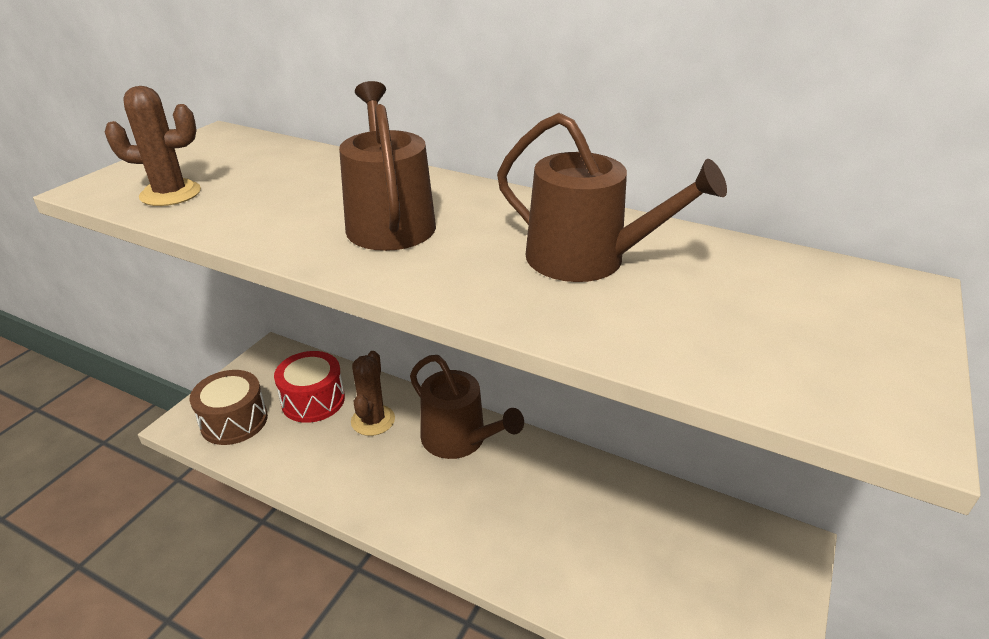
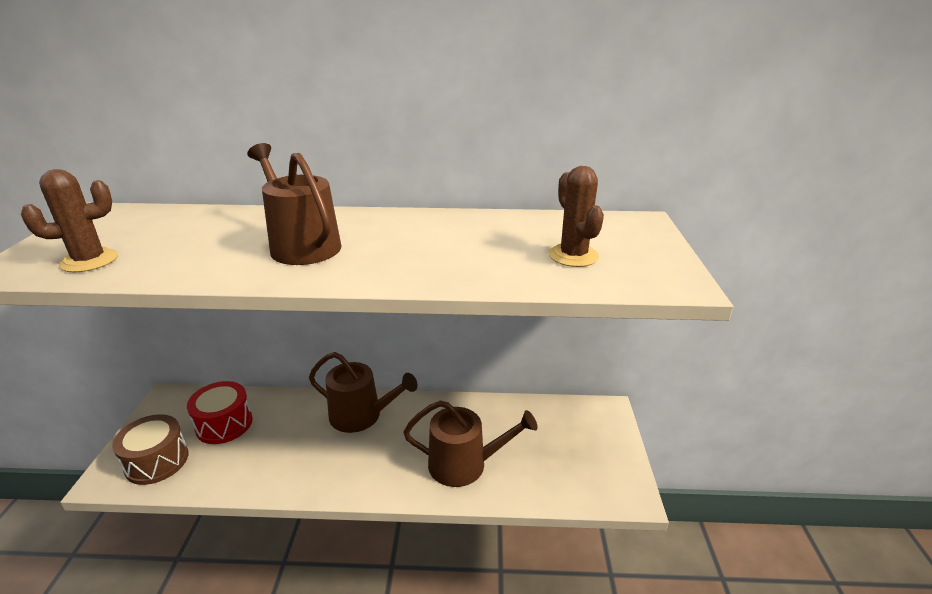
camera: 25 degrees left, 5 degrees down
brown cactus [351,351,395,436] -> brown cactus moved to [549,166,604,267]
brown watering can [497,113,727,282] -> brown watering can moved to [403,400,537,487]

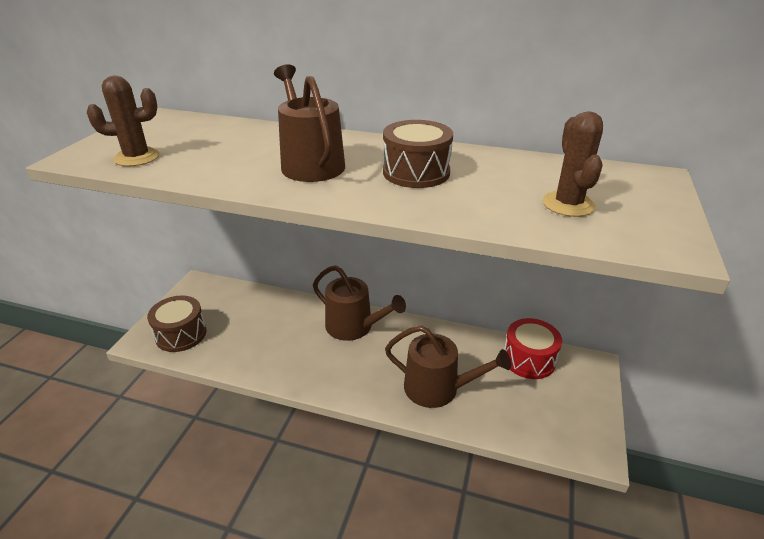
camera: 15 degrees right, 5 degrees up
red drum [187,381,253,444] -> red drum moved to [504,318,562,379]
none -> brown drum [383,120,453,188]

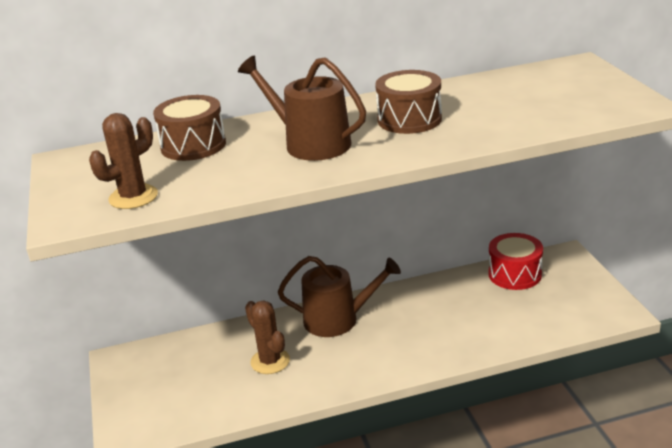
camera: 30 degrees left, 5 degrees down
brown drum [147,295,206,352] -> brown drum moved to [153,95,226,161]
brown watering can [385,326,511,408] -> none
brown cactus [543,111,603,217] -> brown cactus moved to [245,300,290,374]

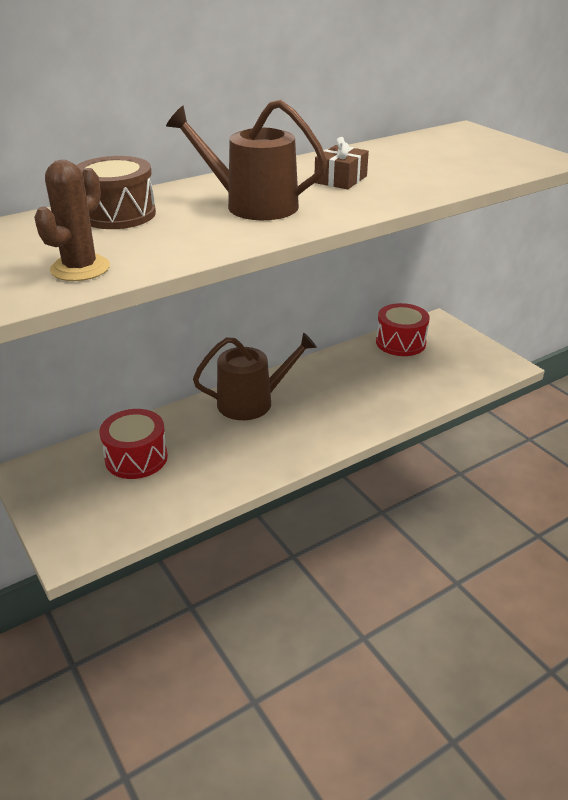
camera: 20 degrees left, 5 degrees up
brown cactus [245,300,290,374] -> none
brown drum [375,70,442,134] -> brown gift [315,137,369,189]
none -> red drum [99,409,168,479]

